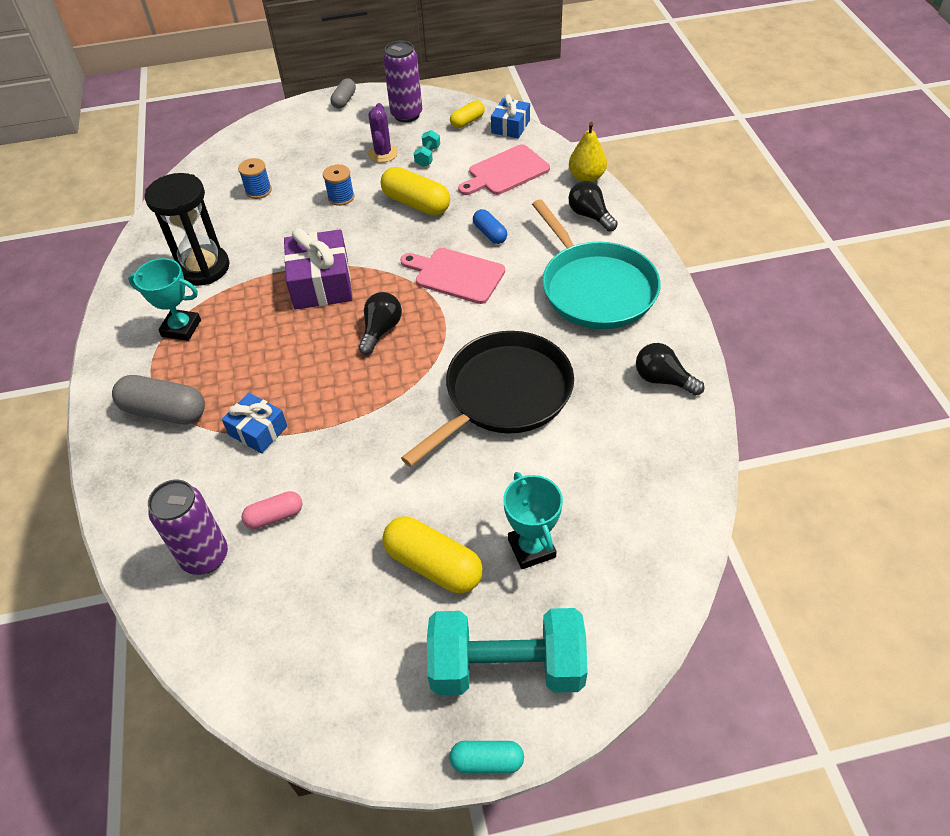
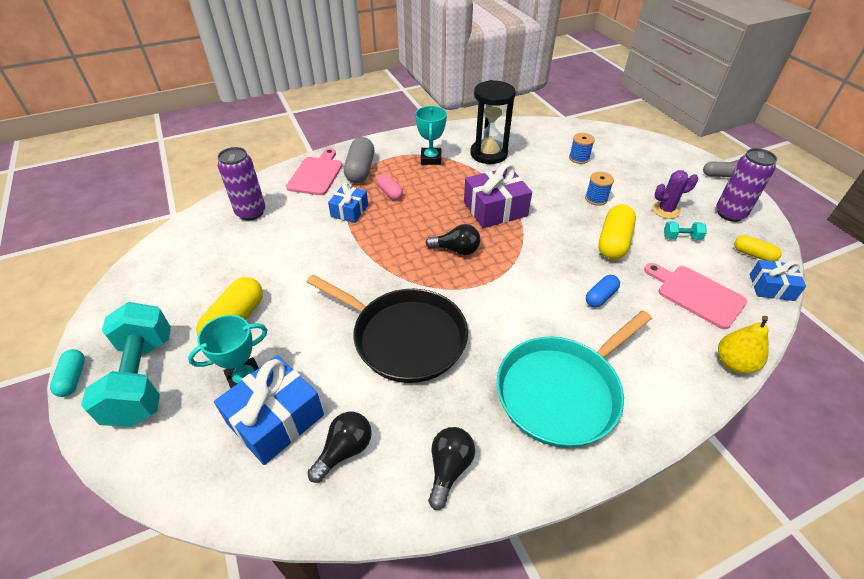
camera: 75 degrees right, 5 degrees down
pink capsule [241,491,302,529] -> pink capsule moved to [377,174,403,200]
pink cutting board [400,248,505,304] -> pink cutting board moved to [286,148,343,195]
black light bulb [568,181,618,231] -> black light bulb moved to [307,412,372,483]
none -> blue gift [214,355,324,465]

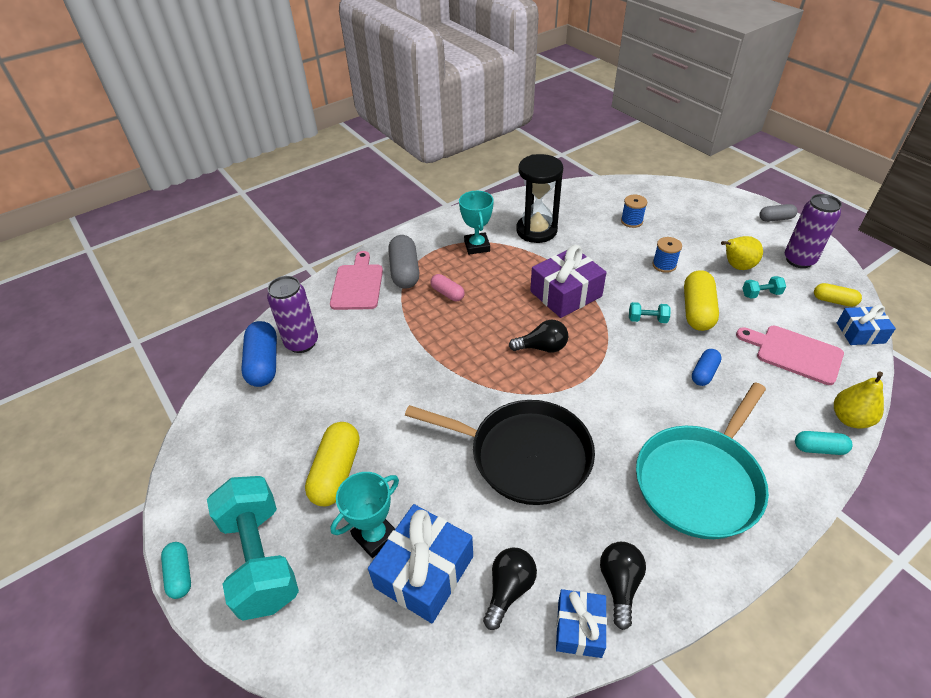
camera: 10 degrees left, 0 degrees up
blue gift [328,183,368,223] -> blue gift moved to [556,589,607,658]
purple cactus [652,170,698,219] -> yellow pear [721,236,763,270]
none -> blue capsule [241,321,277,387]
none -> turquoise dumbbell [629,302,670,323]
none -> turquoise capsule [795,431,852,455]

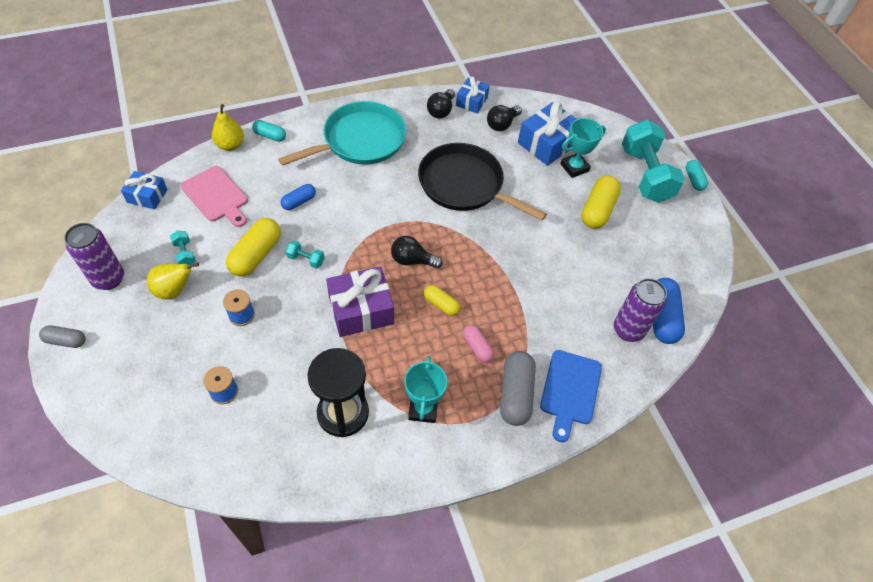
camera: 170 degrees left, 10 degrees up
pink cutting board [330,251,383,310] -> blue cutting board [540,350,602,442]
turquoise dumbbell [742,276,786,299] -> turquoise dumbbell turned 60 degrees clockwise [170,231,196,266]
yellow capsule [814,283,862,307] -> yellow capsule moved to [424,285,460,316]

